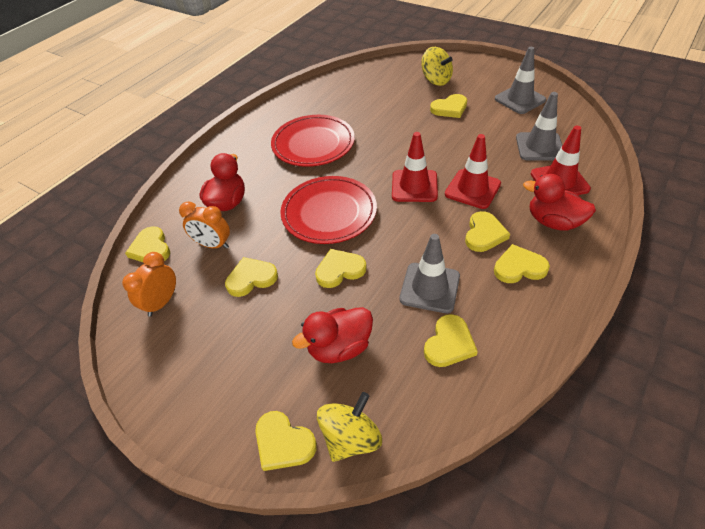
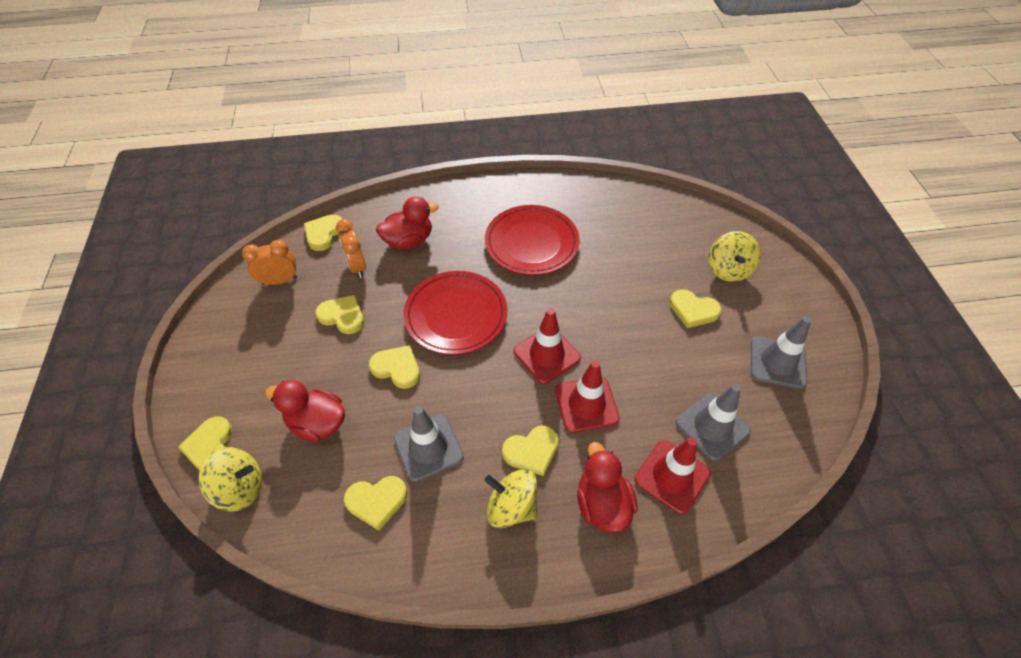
camera: 45 degrees right, 5 degrees up
yellow heart [494,244,550,283] -> yellow spinning top [485,469,538,528]

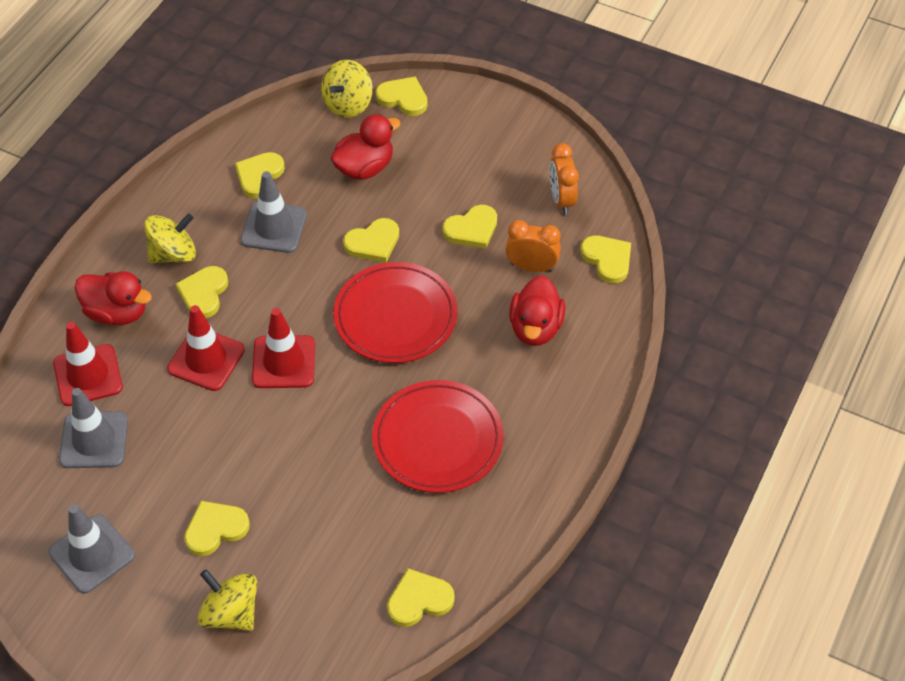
camera: 125 degrees right, 0 degrees up
orange clock [242,240,297,285] -> orange clock turned 150 degrees clockwise [550,143,579,214]
none -> yellow heart [387,568,455,627]

